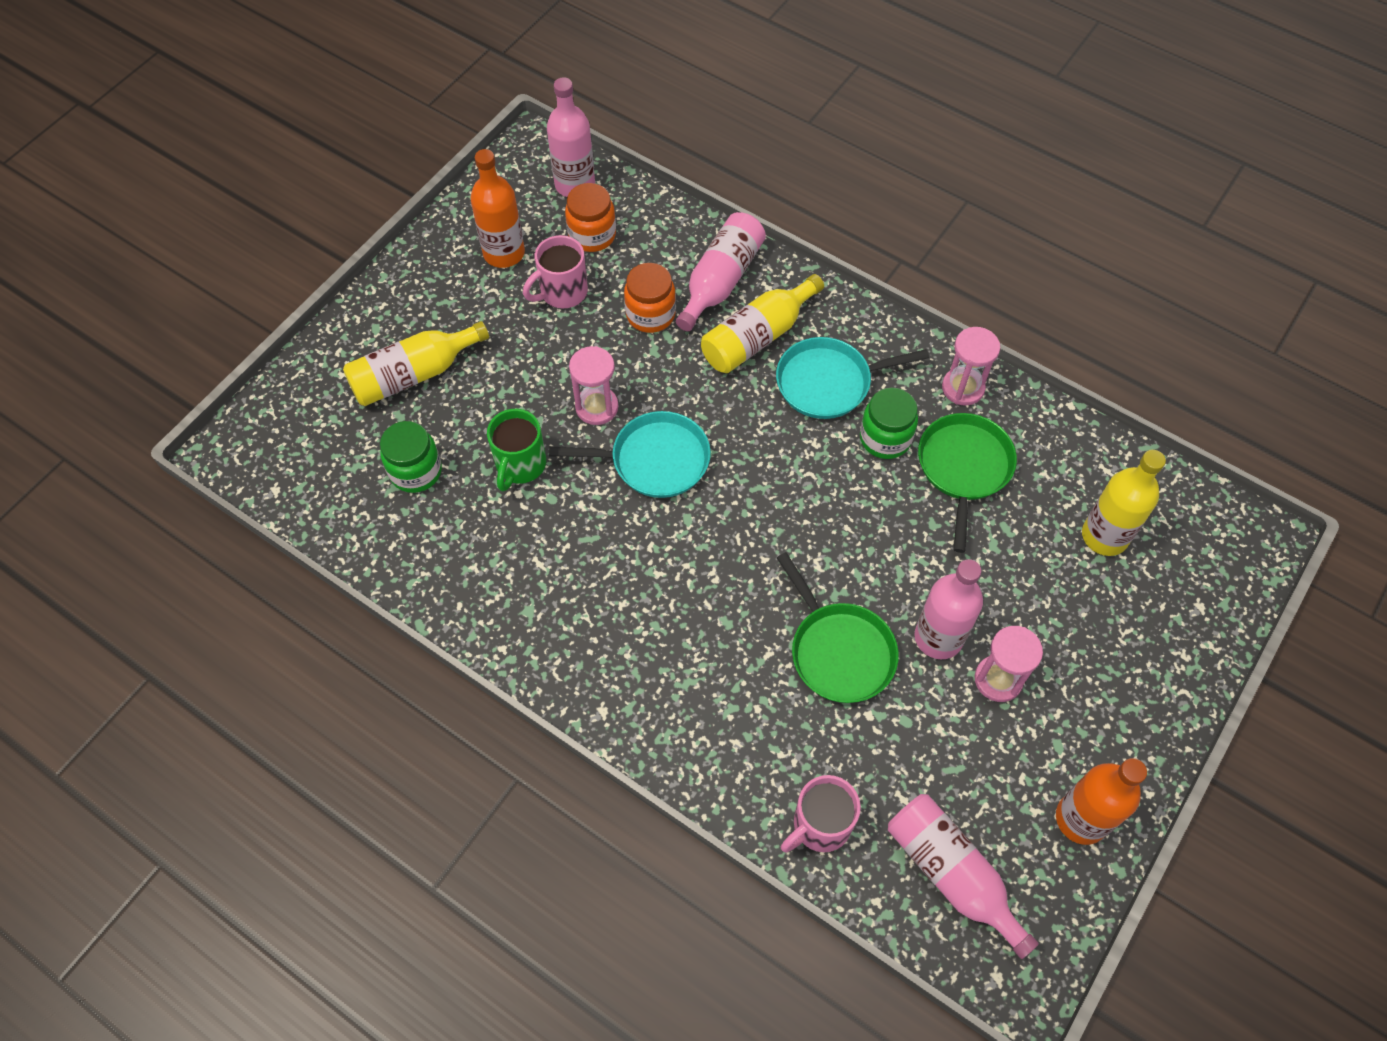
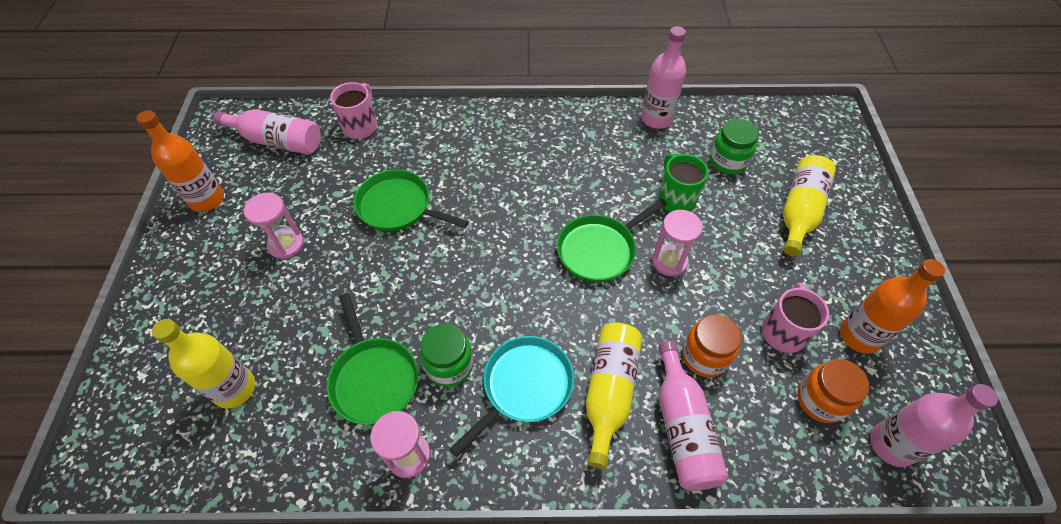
camera: 145 degrees right, 5 degrees down
turquoise pan [549,411,711,498] -> green pan [557,199,667,282]
pink bottle [915,559,983,659] -> pink bottle moved to [641,26,686,129]

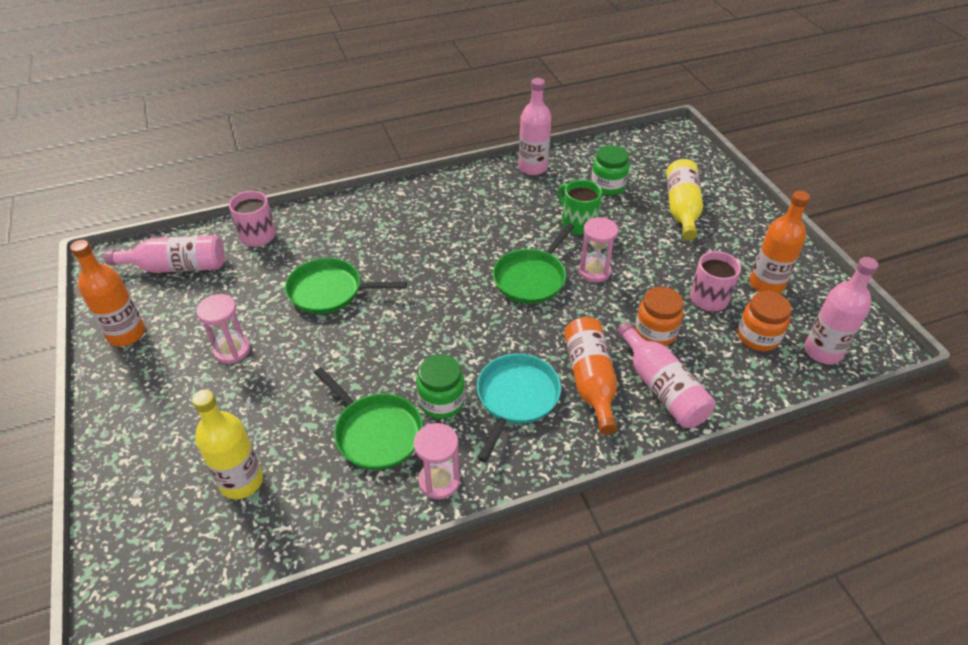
camera: 20 degrees left, 10 degrees down
yellow bottle [586,323,642,469] -> orange bottle [564,317,617,435]

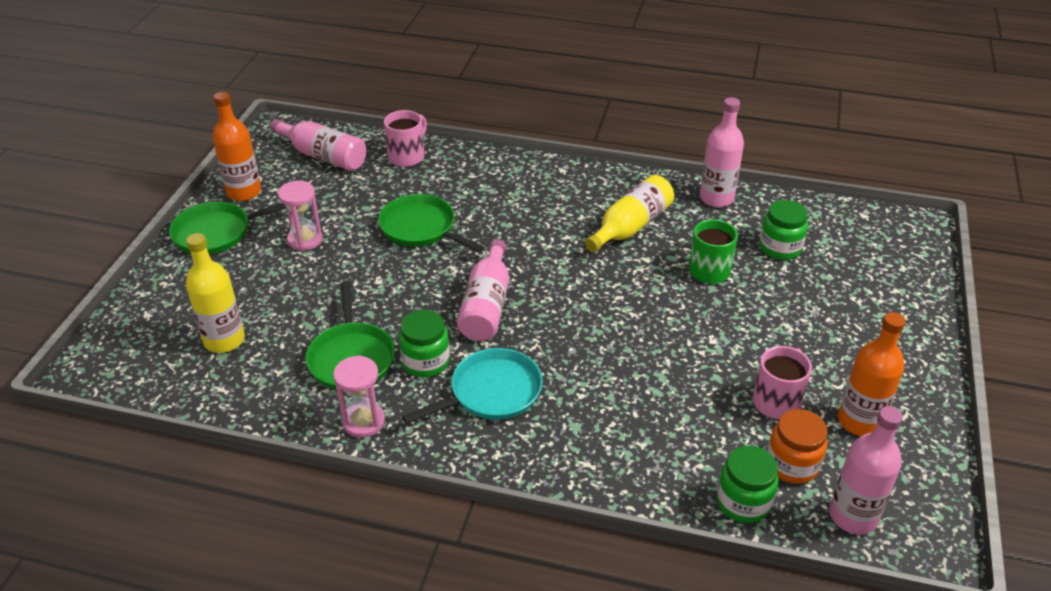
camera: 35 degrees right, 5 degrees down
green pan [493,223,574,304] -> green pan moved to [169,202,286,255]
orange bottle [564,317,617,435] -> none
pink hourglass [578,217,618,283] -> none
pink bottle [617,322,715,428] -> pink bottle moved to [457,239,509,341]
orange jar [635,287,683,346] -> none
yellow bottle [666,159,703,240] -> yellow bottle moved to [585,175,674,252]
none -> green jar [717,446,779,523]

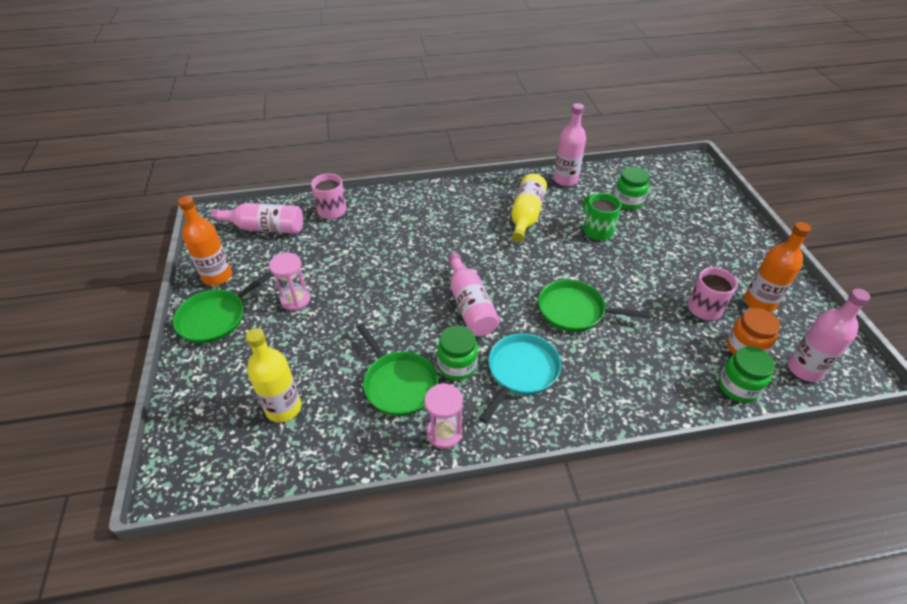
camera: 25 degrees left, 5 degrees up
green pan [378,194,484,252] -> green pan moved to [538,280,651,332]

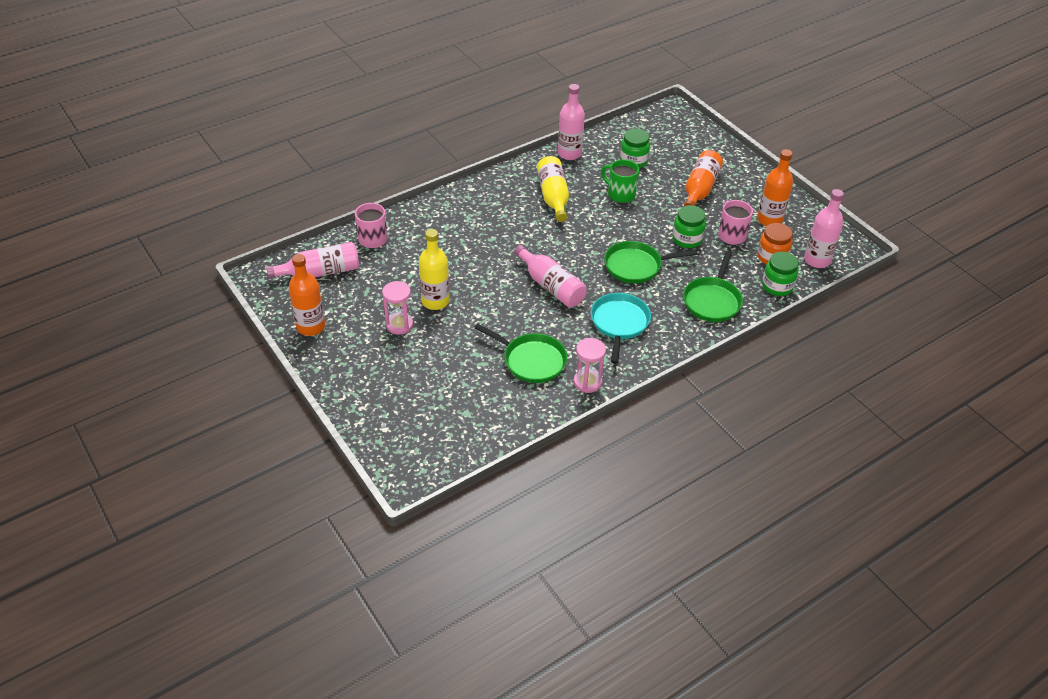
camera: 25 degrees left, 0 degrees up
green pan [173,271,274,343] -> green pan moved to [683,251,743,322]
yellow bottle [246,328,301,422] -> yellow bottle moved to [419,229,450,310]
green jar [437,325,478,380] -> green jar moved to [672,205,706,248]
none -> orange bottle [684,150,723,206]

